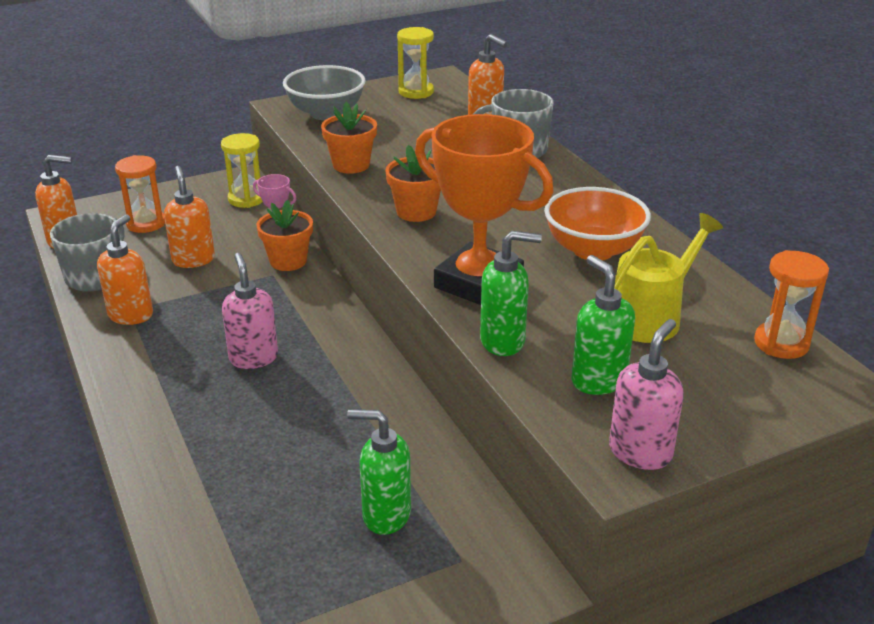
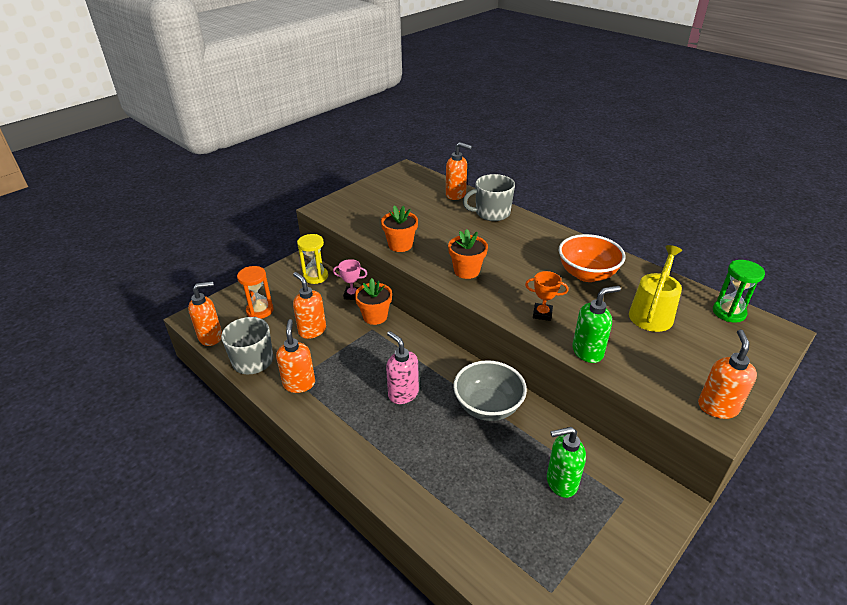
camera: 20 degrees left, 5 degrees up
grey bowl [283,65,366,120] -> grey bowl moved to [453,360,527,421]
yellow hourglass [397,27,434,99] -> none
orange trophy [415,114,554,305] -> orange trophy [525,271,568,321], size x0.43
green soap dispenser [571,255,635,395] -> none
pink soap dispenser [609,319,684,470] -> orange soap dispenser [698,329,757,419]
orange hourglass [754,250,829,359] -> green hourglass [713,260,765,323]

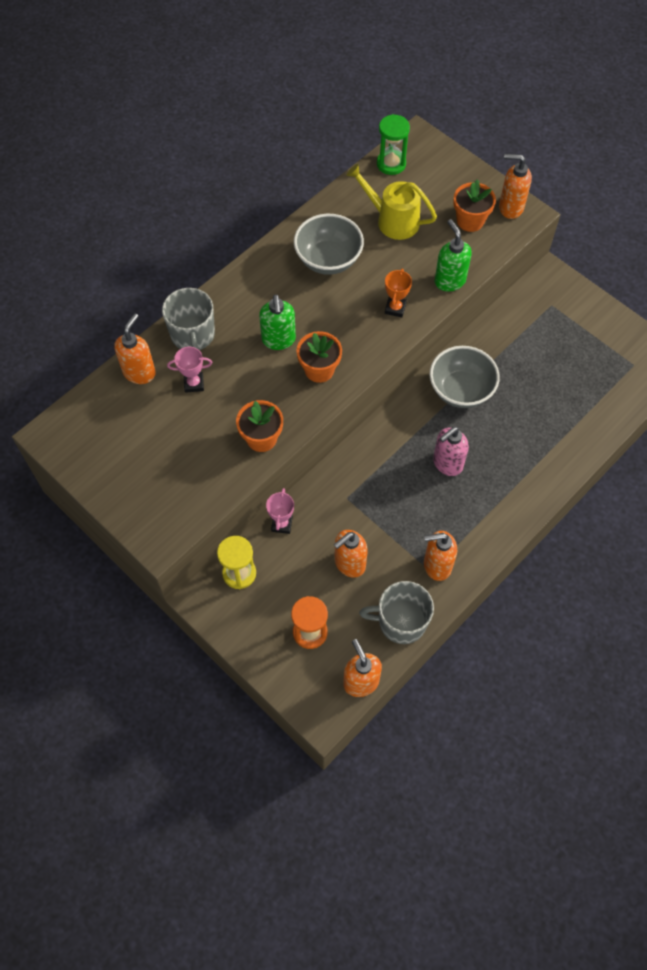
camera: 90 degrees left, 25 degrees up
orange flower pot [355,278,392,325] -> orange flower pot moved to [453,179,496,232]
green soap dispenser [547,427,586,498] -> green soap dispenser moved to [259,294,296,350]
orange bowl [559,234,626,282] -> grey bowl [294,214,364,275]
none -> pink trophy [167,347,212,393]

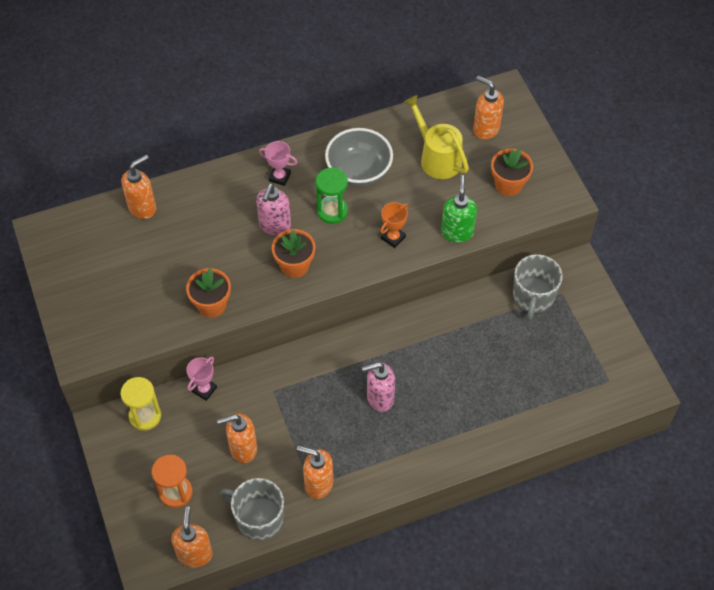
camera: 25 degrees right, 5 degrees down
grey mug [162,288,215,350] -> grey mug moved to [513,254,563,321]
pink trophy [167,347,212,393] -> pink trophy moved to [259,141,298,186]
green soap dispenser [259,294,296,350] -> pink soap dispenser [256,183,291,235]
green hourglass [377,114,410,175] -> green hourglass moved to [316,168,348,224]
grey bowl [430,346,500,408] -> none
orange soap dispenser [499,154,532,219] -> orange soap dispenser moved to [473,76,504,140]

